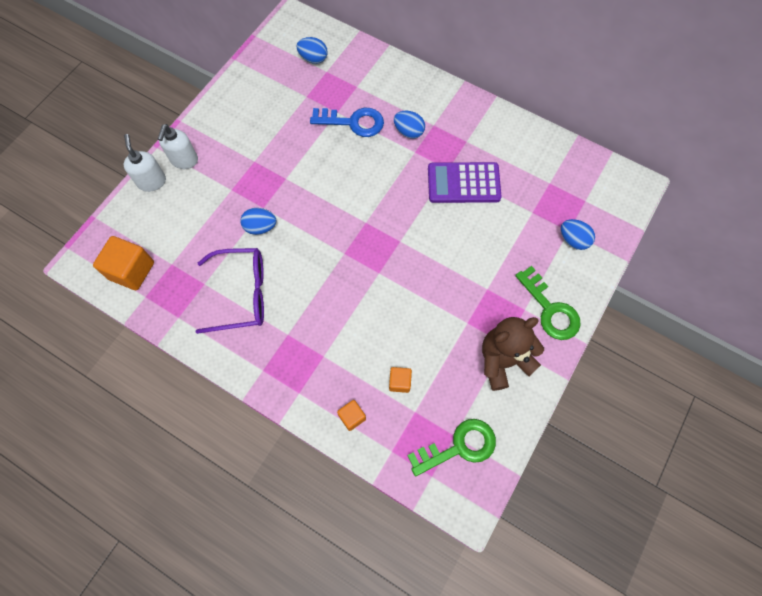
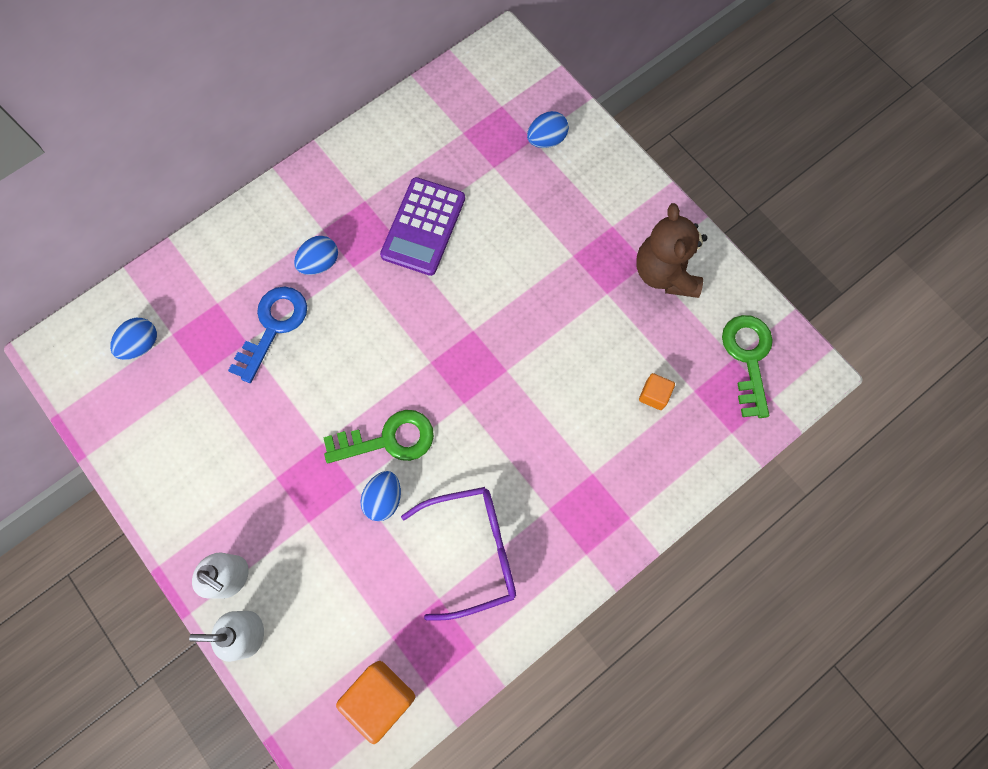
camera: 70 degrees left, 5 degrees up
purple glasses [196,248,264,334] -> purple glasses turned 60 degrees clockwise [401,487,516,621]
orange cube [337,400,366,431] -> none
green key [515,266,581,340] -> green key moved to [323,410,434,463]

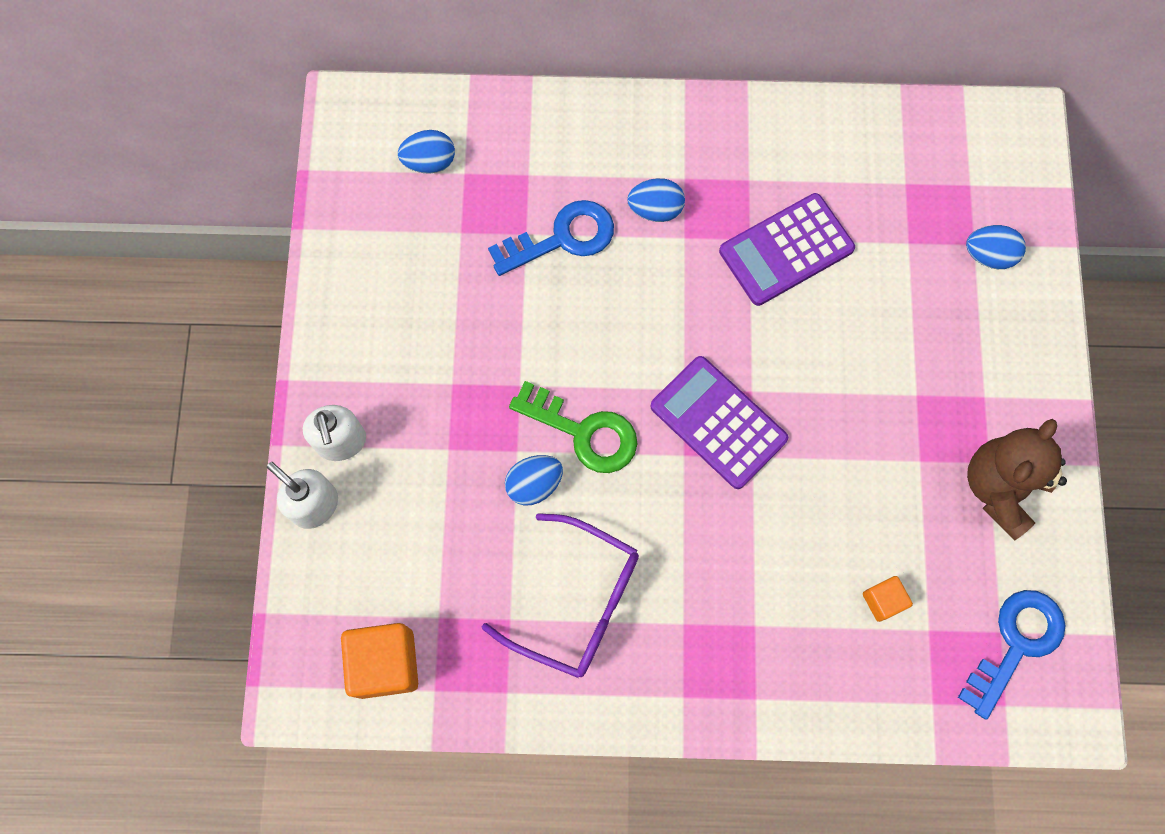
camera: 40 degrees right, 0 degrees up
green key [722,315,773,418] -> blue key [958,590,1066,719]
none -> purple calculator [650,356,788,489]

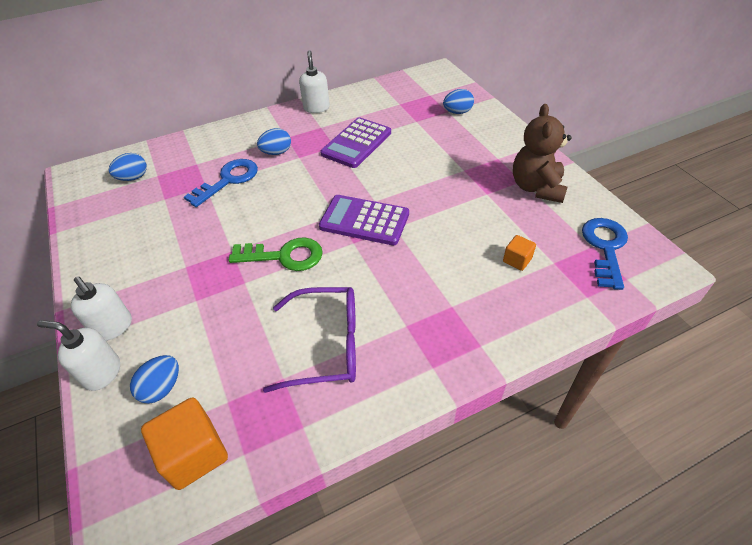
camera: 25 degrees left, 25 degrees down
blue egg [505,455,563,506] -> blue egg moved to [130,355,179,404]
none -> white soap dispenser [299,51,330,113]

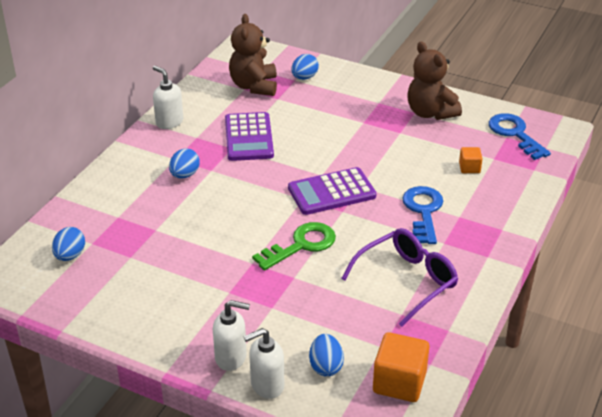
camera: 40 degrees left, 10 degrees down
blue key [184,159,258,207] -> blue key moved to [402,186,443,244]
none -> brown teddy bear [229,14,277,96]

